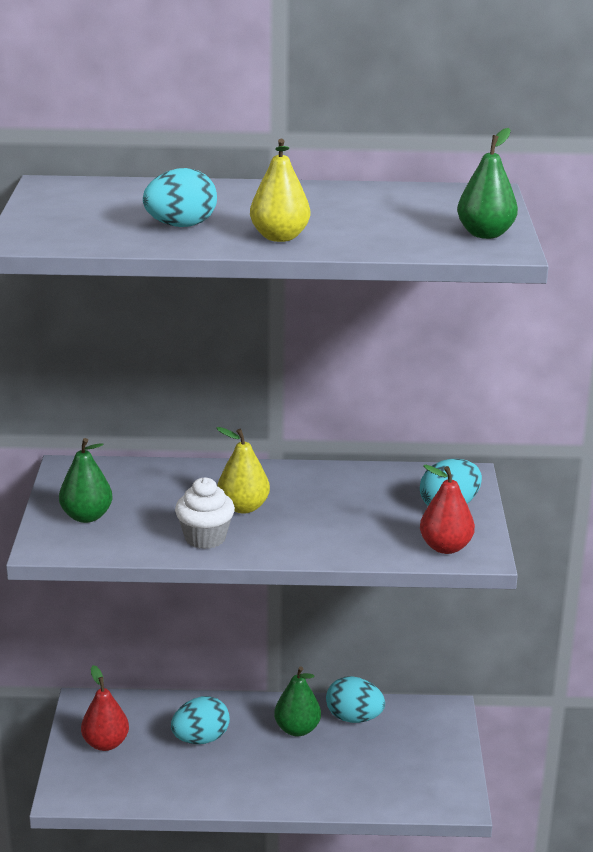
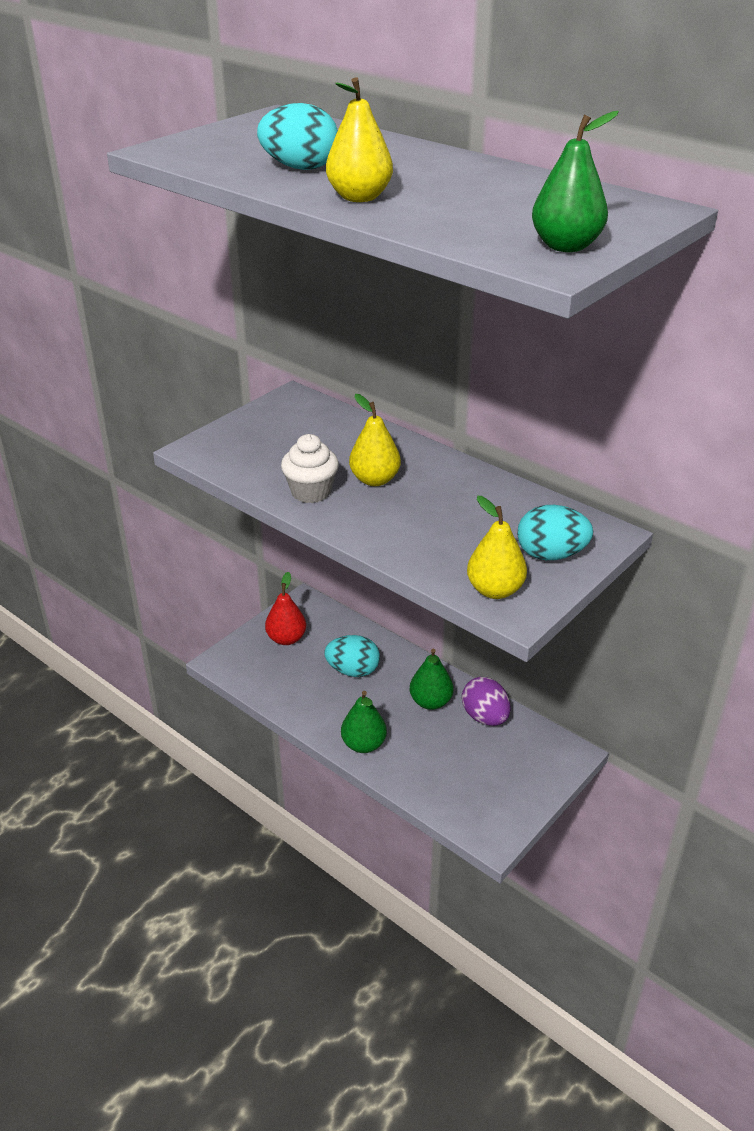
camera: 40 degrees right, 10 degrees up
green pear [59,438,112,523] -> green pear moved to [341,691,387,753]
turquoise egg [326,676,385,723] -> purple egg [462,677,511,726]
red pear [420,465,475,554] -> yellow pear [467,496,527,599]

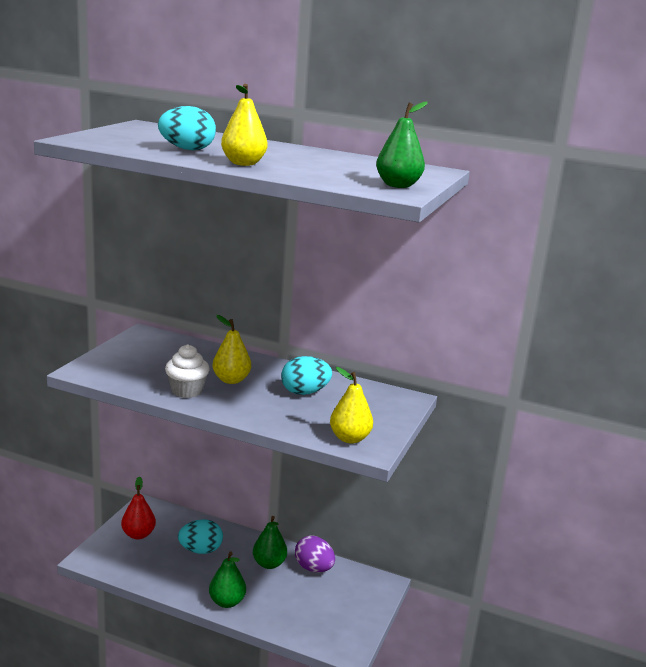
camera: 20 degrees left, 15 degrees down
turquoise egg [517,505,593,560] -> turquoise egg moved to [281,356,332,395]

